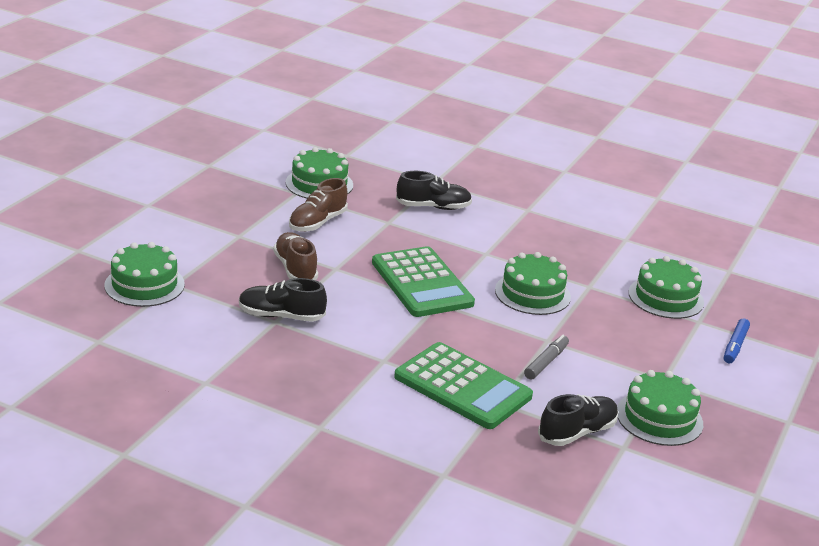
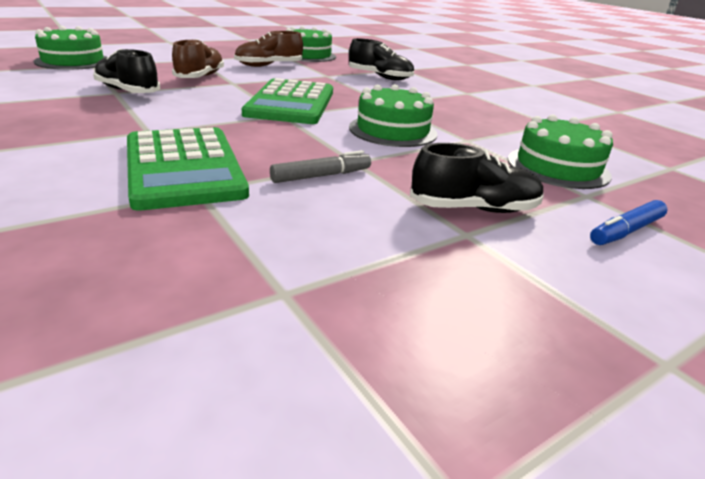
camera: 30 degrees right, 0 degrees up
black shoe [538,394,618,446] -> black shoe moved to [410,143,544,213]
green cake [617,370,703,446] -> none

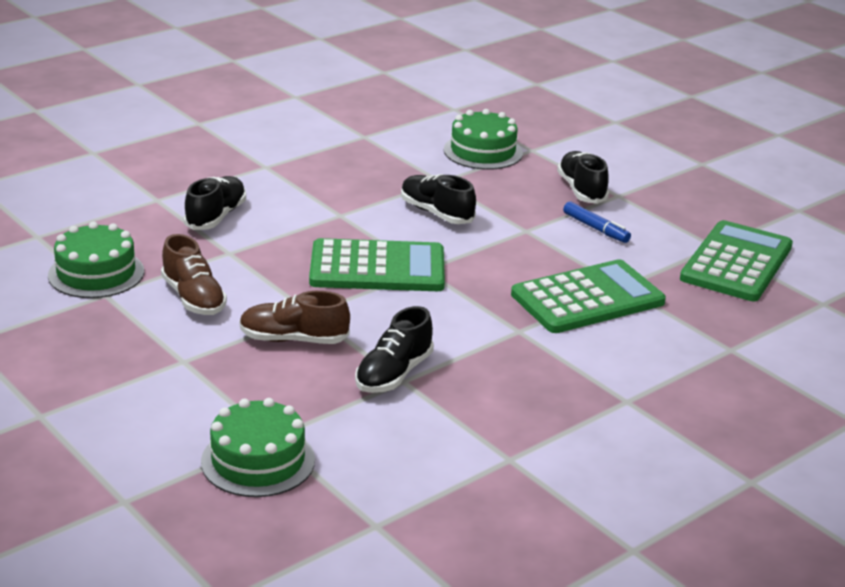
camera: 95 degrees left, 0 degrees up
grey marker [270,150,371,183] -> none
green cake [349,84,437,147] -> black shoe [401,174,476,224]
blue marker [590,200,668,245] -> blue marker moved to [563,201,631,243]
none -> green calculator [680,220,793,301]

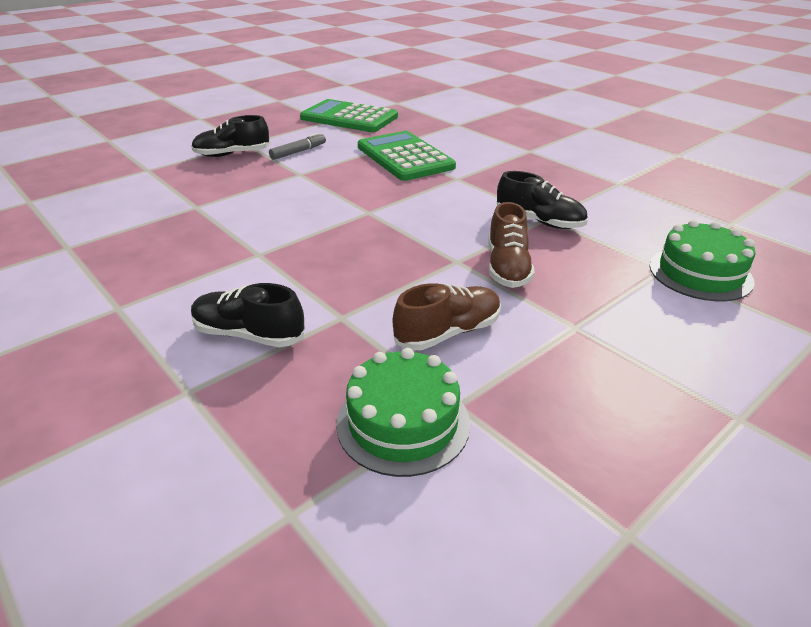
camera: 90 degrees left, 5 degrees up
green calculator [309,238,445,291] -> none
black shoe [401,174,476,224] -> none
green cake [444,109,523,170] -> none
blue marker [563,201,631,243] -> grey marker [269,133,326,160]

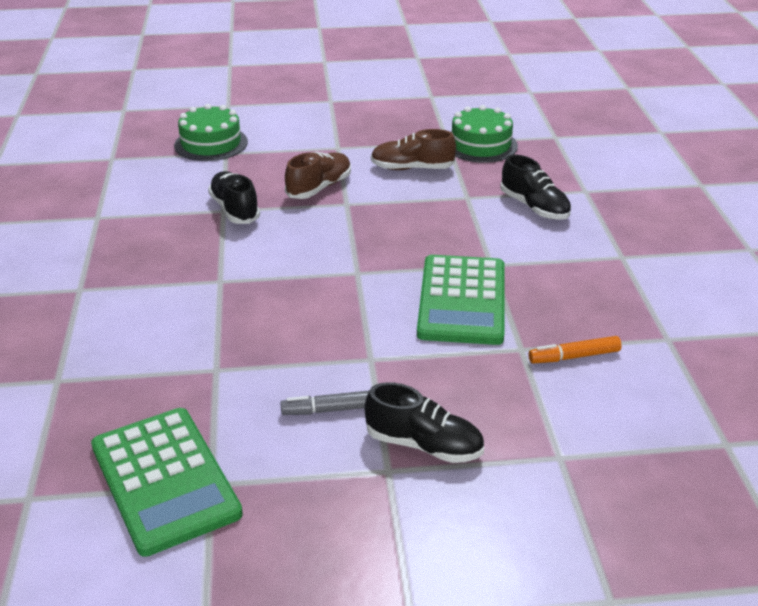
camera: 145 degrees left, 0 degrees up
green calculator [358,131,456,181] -> green calculator moved to [417,255,504,345]
none -> orange marker [529,336,622,363]

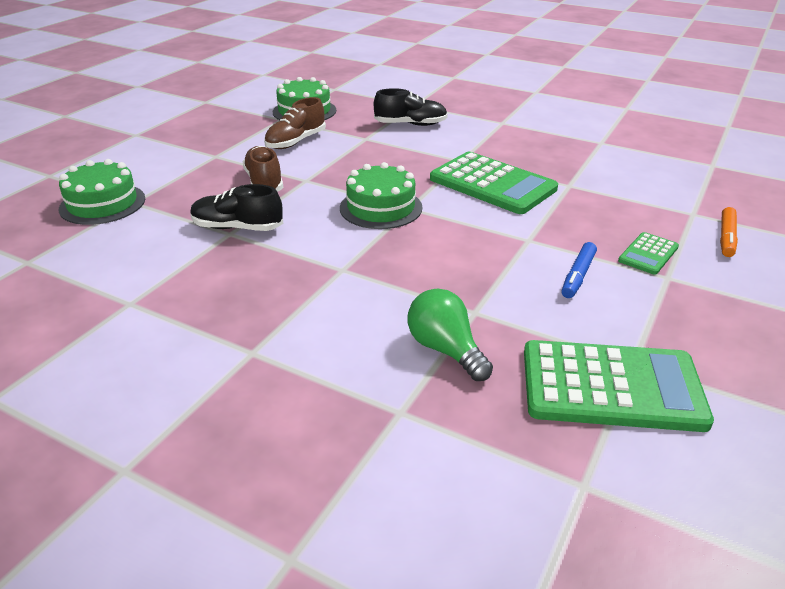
camera: 55 degrees left, 0 degrees up
grey marker [280,391,369,415] -> blue marker [561,242,597,298]
black shoe [365,382,484,463] -> green calculator [618,232,679,275]
orange marker [529,336,622,363] -> orange marker moved to [720,207,738,257]
none -> green cake [340,162,422,229]
none -> green light bulb [408,288,493,381]

